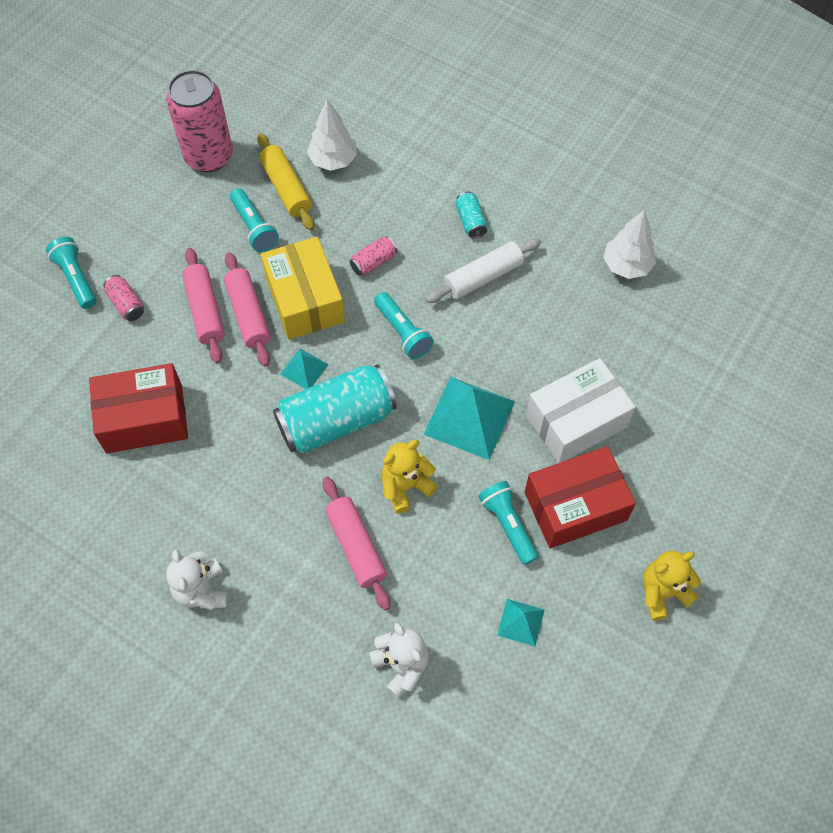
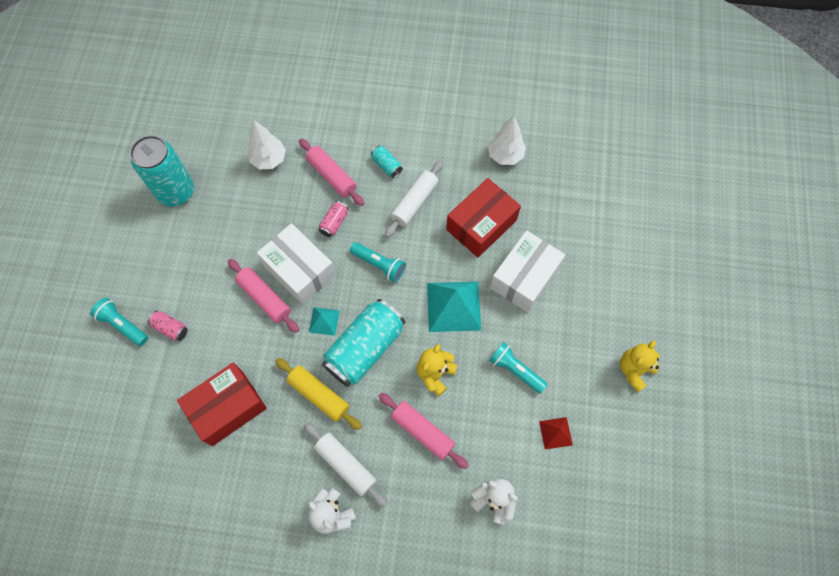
camera: 25 degrees left, 5 degrees up
pink can [166,70,233,172] -> turquoise can [130,135,194,207]
pink rolling pin [182,248,225,363] -> pink rolling pin moved to [299,138,364,206]
turquoise flashlight [230,188,279,252] -> none
yellow rolling pin [257,133,315,230] -> yellow rolling pin moved to [275,358,362,430]
yellow box [261,237,345,340] -> white box [257,223,336,305]
turquoise pyramid [497,599,545,646] -> red pyramid [539,417,573,450]
red box [525,446,636,548] -> red box moved to [446,178,521,257]
none -> white rolling pin [304,422,388,507]

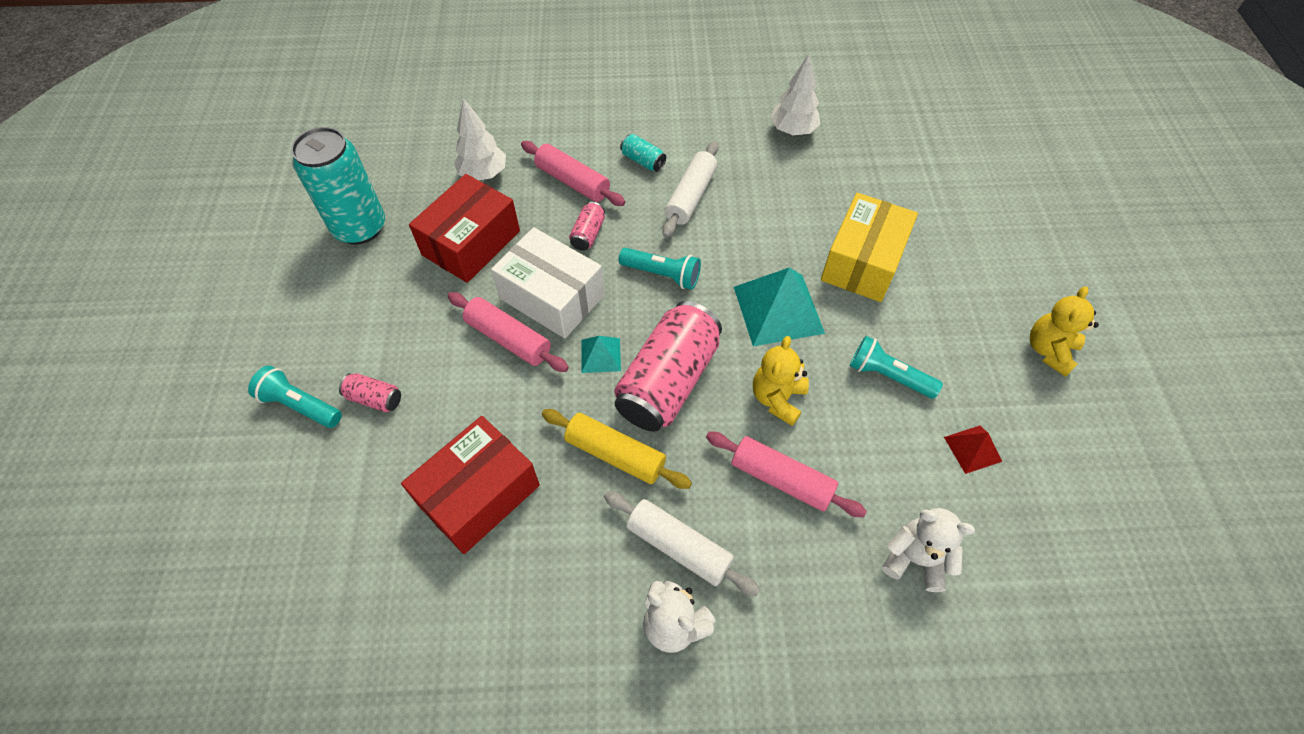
camera: 10 degrees left, 10 degrees down
turquoise can [322,299,405,387] -> pink can [614,301,722,432]
red box [446,178,521,257] -> red box moved to [409,174,520,283]
white box [490,230,565,313] -> yellow box [821,193,918,302]

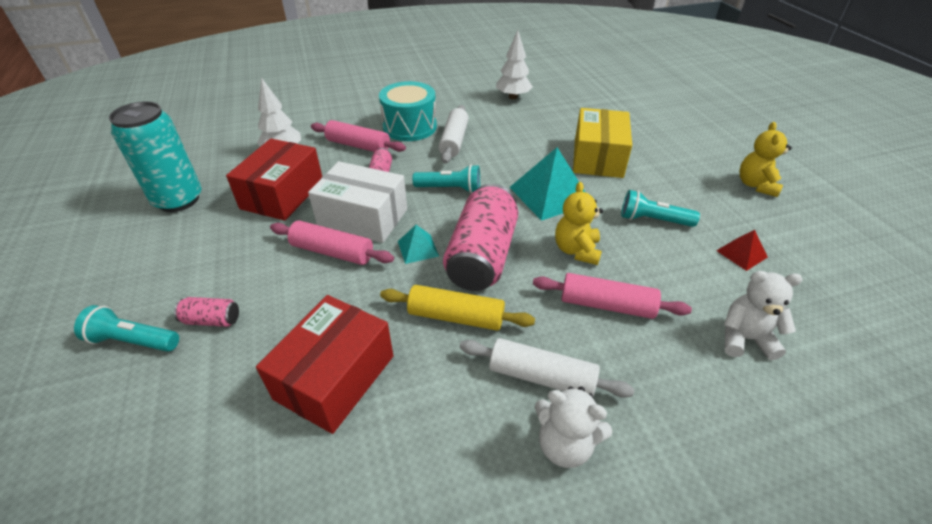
camera: 15 degrees left, 15 degrees down
turquoise can [620,134,666,172] -> turquoise drum [379,81,437,141]

